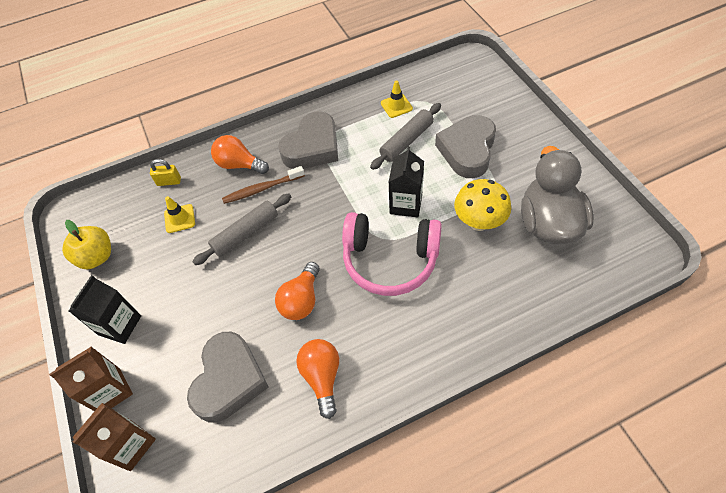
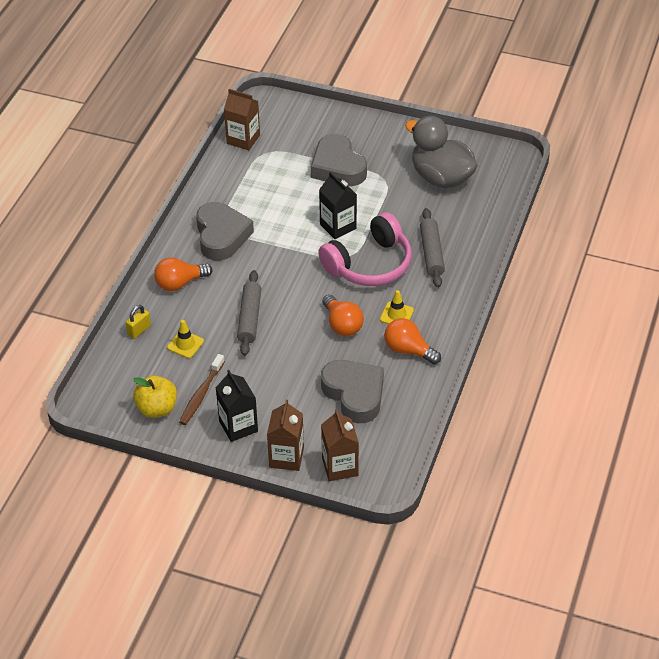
camera: 50 degrees left, 10 degrees down
brown toothbrush [222,166,305,204] -> brown toothbrush moved to [179,354,225,425]
grey rolling pin [370,103,441,170] -> grey rolling pin moved to [420,208,445,288]
yellow traffic cone [381,81,413,118] -> yellow traffic cone moved to [380,290,414,324]
yellow mushroom [454,179,511,231] -> none
none -> brown carton [224,89,260,150]

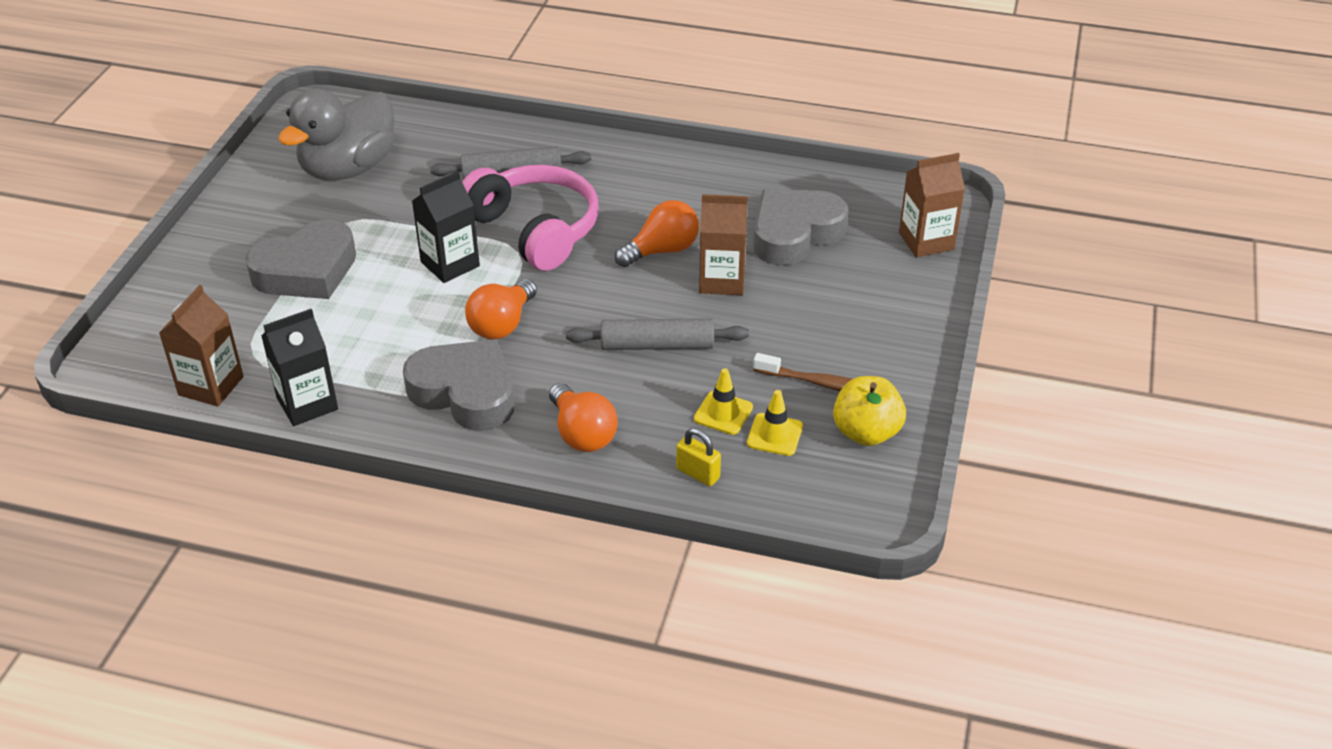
camera: 95 degrees left, 5 degrees down
grey heart [196,202,254,260] -> grey heart turned 45 degrees clockwise [403,339,514,431]
black carton [216,370,258,442] -> black carton moved to [261,309,338,426]
brown carton [267,400,304,471] -> brown carton moved to [699,194,748,295]
yellow traffic cone [380,290,414,324] -> yellow traffic cone moved to [747,390,803,456]
orange light bulb [384,318,441,364] -> orange light bulb moved to [465,279,537,339]

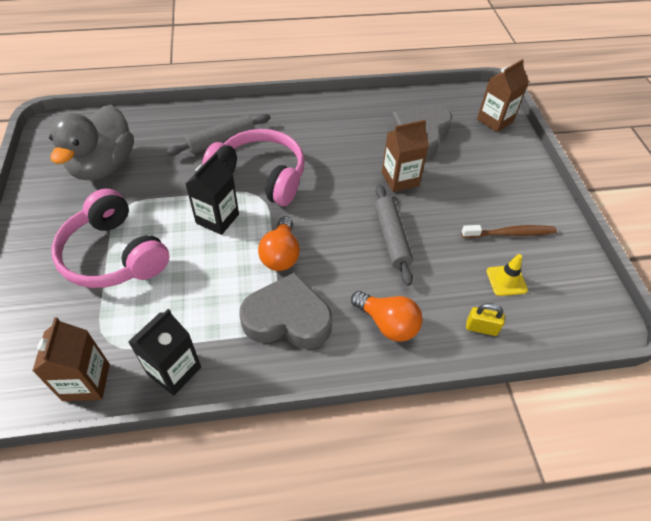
camera: 25 degrees left, 10 degrees up
grey heart [245,220,356,299] -> pink headphones [51,189,170,288]
grey rolling pin [566,318,749,350] -> grey rolling pin turned 75 degrees counterclockwise [375,184,413,286]
orange light bulb [615,200,699,267] -> none
yellow traffic cone [694,368,753,435] -> none
yellow apple [833,376,906,446] -> none

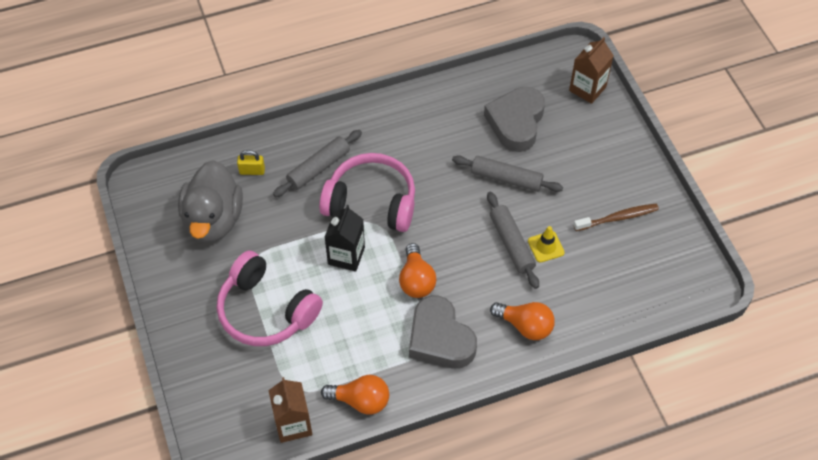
camera: 10 degrees left, 5 degrees up
black carton [128,309,201,396] -> orange light bulb [321,375,389,415]
grey heart [239,272,332,349] -> grey heart turned 120 degrees counterclockwise [409,296,477,368]
brown carton [382,120,429,192] -> grey rolling pin [452,155,563,192]
yellow padlock [466,303,505,336] -> yellow padlock moved to [237,150,265,175]
yellow traffic cone [487,254,528,296] -> yellow traffic cone moved to [528,226,565,263]

